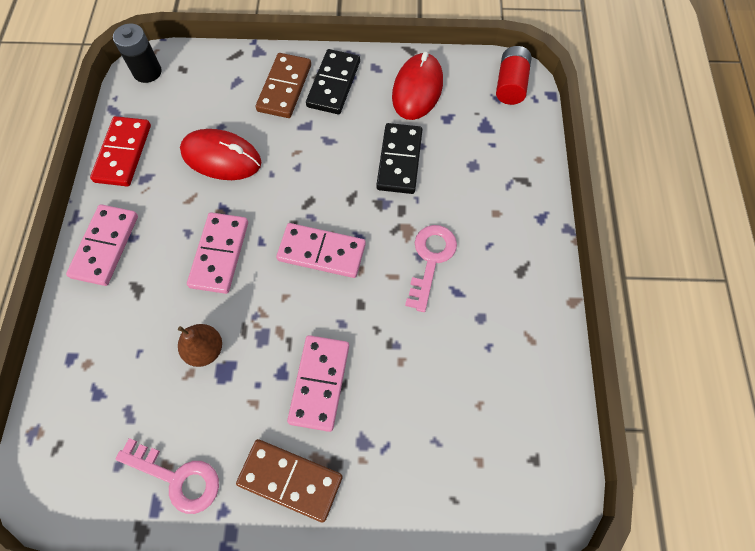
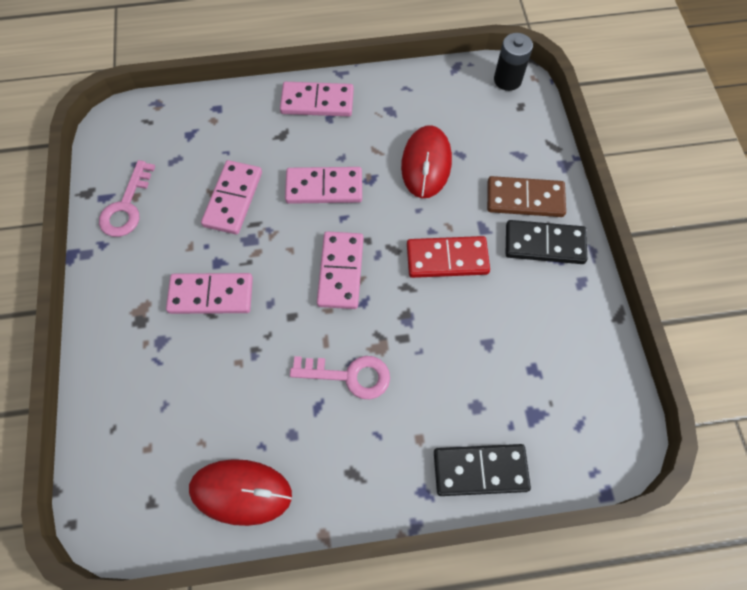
camera: 80 degrees right, 0 degrees up
red domino [90,116,151,187] -> red domino moved to [407,236,490,278]
brown pear [178,324,222,367] -> pink domino [201,160,262,234]
brown domino [236,439,343,522] -> none
black domino [376,123,423,194] -> black domino moved to [434,444,531,496]
red mouse [392,52,443,120] -> red mouse moved to [189,459,292,526]
red battery [496,46,531,105] -> none

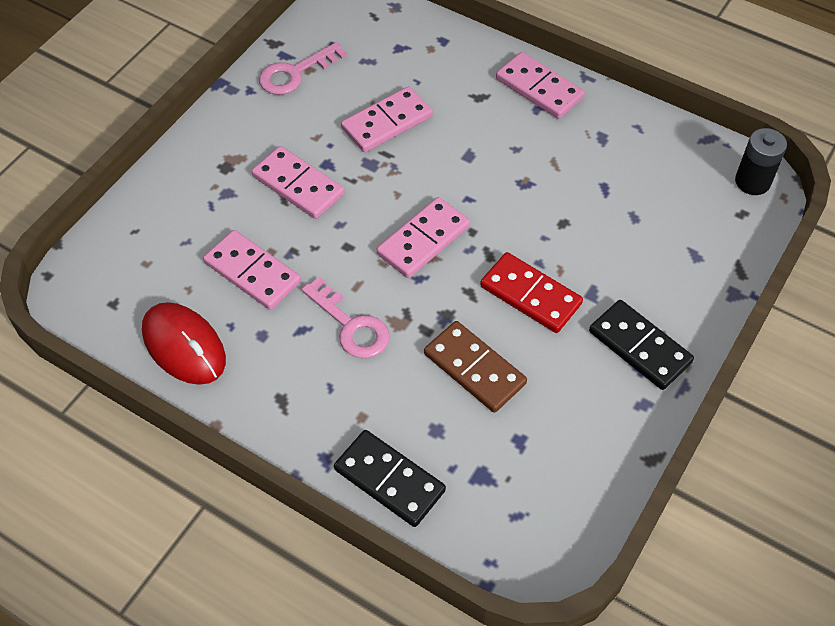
camera: 40 degrees right, 10 degrees down
pink domino [285,167,362,204] -> pink domino moved to [203,230,301,310]
red mouse [401,125,452,198] -> none
brown domino [487,176,566,217] -> brown domino moved to [424,321,527,413]

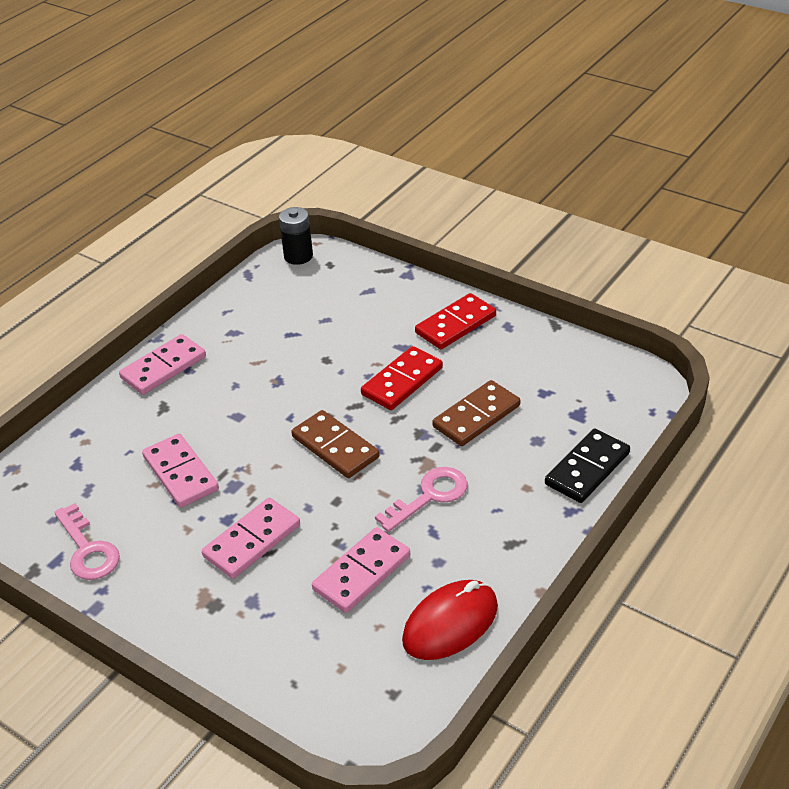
camera: 85 degrees left, 15 degrees down
pink domino [376,197,470,278] -> brown domino [291,410,379,478]
black domino [589,300,694,390] -> red domino [415,293,496,349]

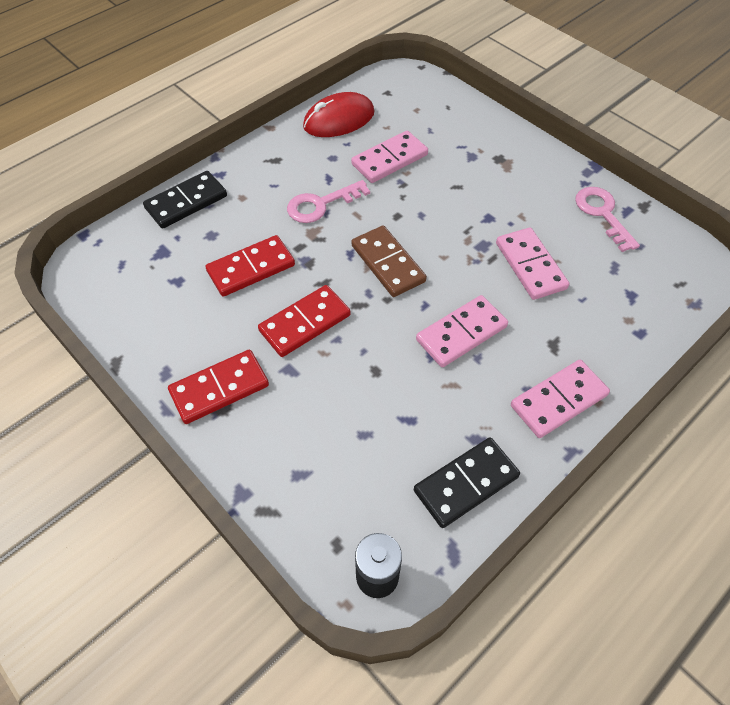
camera: 170 degrees left, 15 degrees up
pink domino [202,498,300,579] -> pink domino moved to [416,295,508,367]
brown domino [432,380,520,446] -> red domino [205,235,295,297]
none -> black domino [414,437,520,528]

